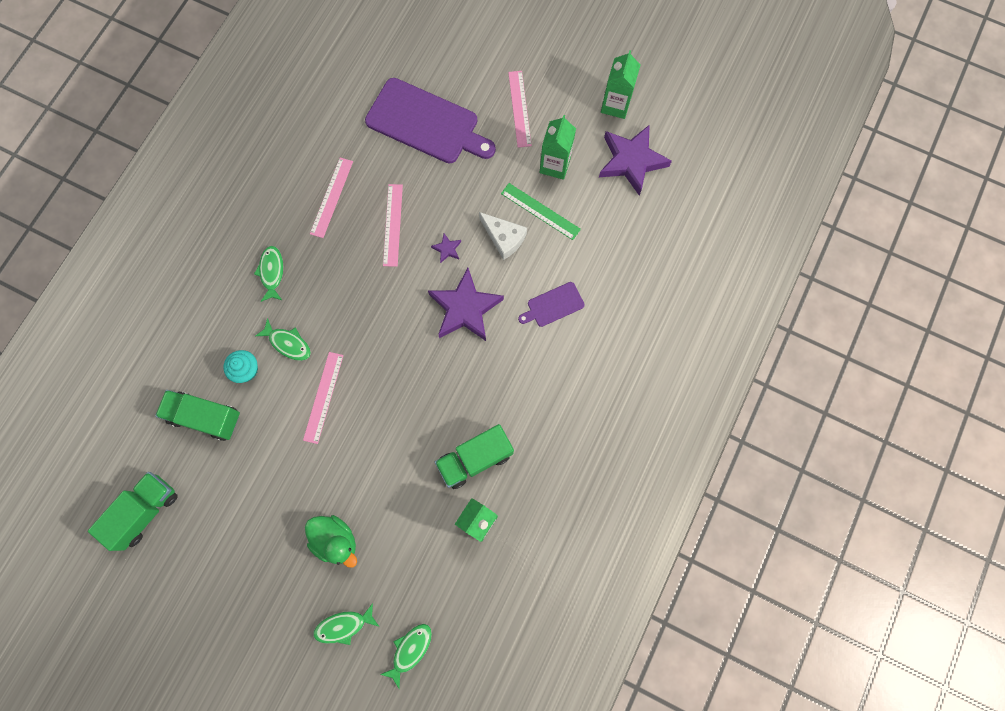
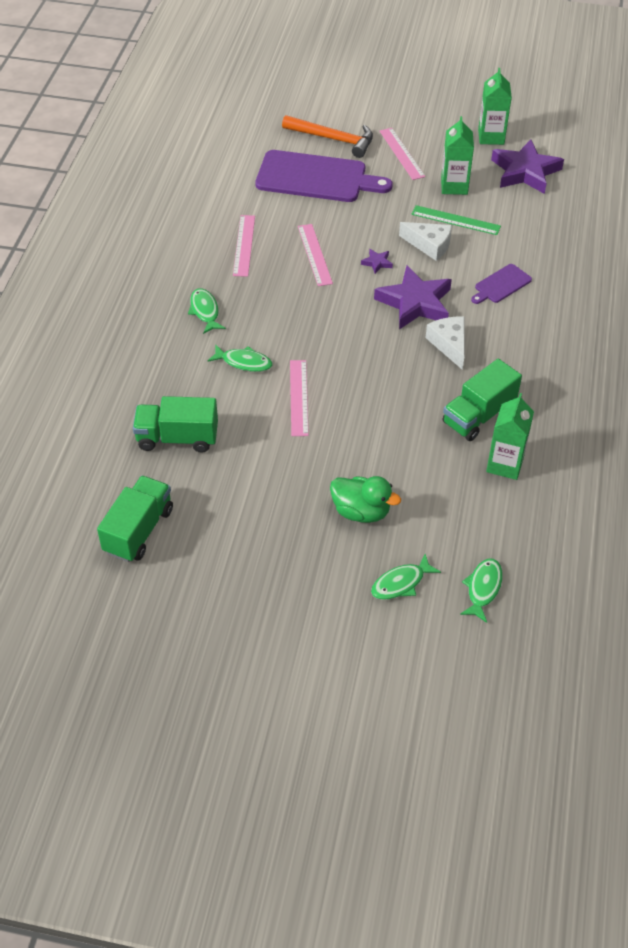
camera: 15 degrees left, 25 degrees down
turquoise cupcake [223,350,258,383] -> none
none -> orange hammer [282,115,373,158]
none -> white cheese [426,317,465,370]

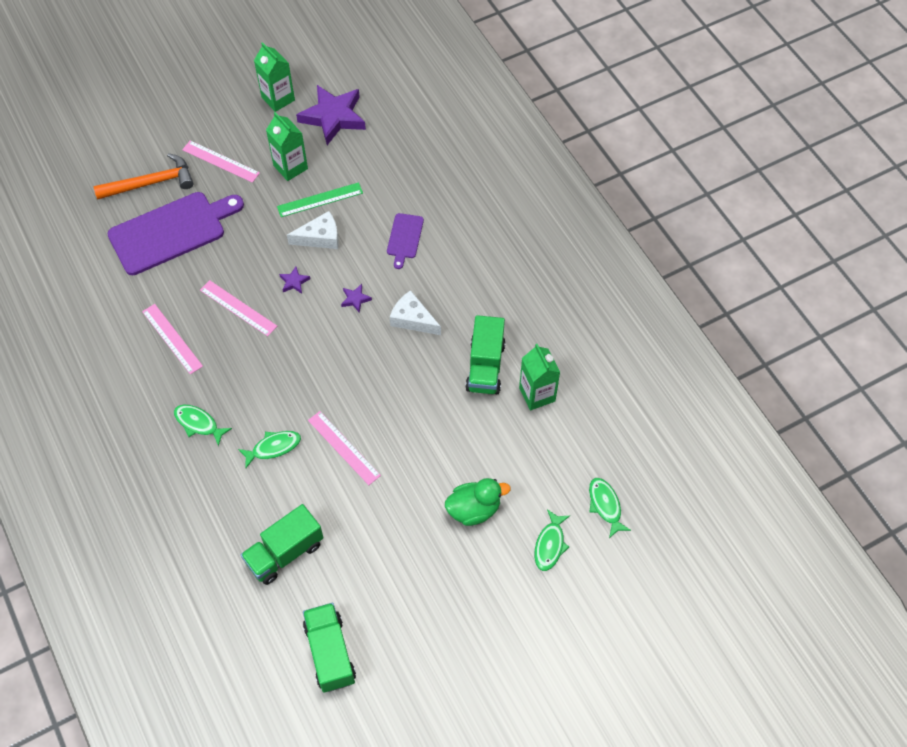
camera: 40 degrees left, 10 degrees up
purple star [374,266,452,329] -> purple star [341,284,372,313], size x0.41

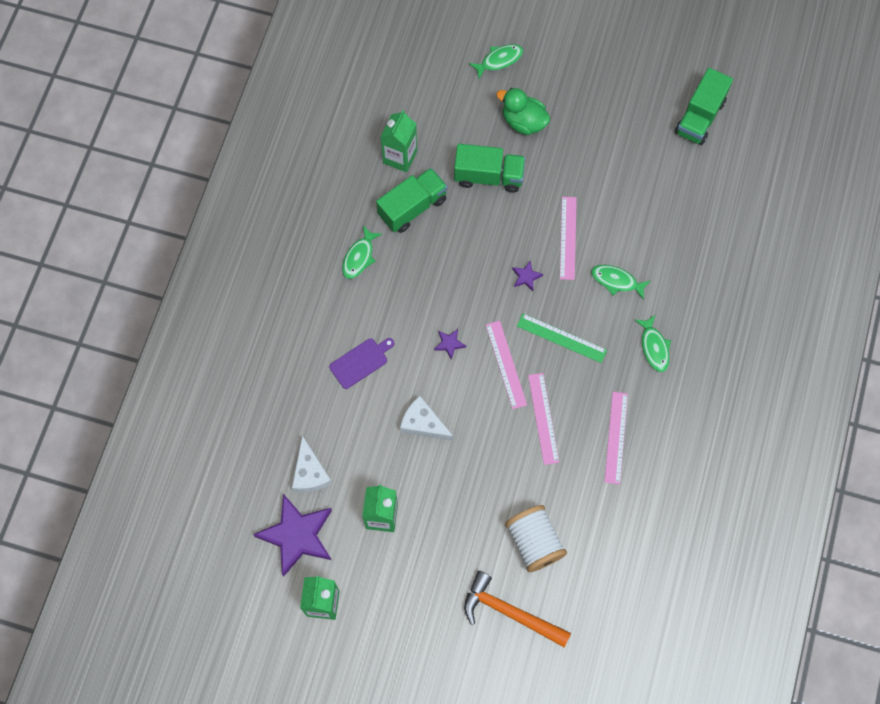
camera: 135 degrees left, 10 degrees up
purple cutting board [108,192,244,275] -> white spool [505,505,567,572]
pink ruler [182,140,260,183] -> pink ruler moved to [486,321,527,409]
green truck [241,504,324,585] -> green truck moved to [454,144,525,193]
green ruler [277,182,363,217] -> green ruler moved to [517,314,607,363]
purple star [279,267,310,294] -> purple star moved to [512,261,543,291]
white cheese [390,290,441,335] -> white cheese moved to [292,435,332,493]
green fish [589,478,631,538] -> green fish moved to [342,226,382,279]

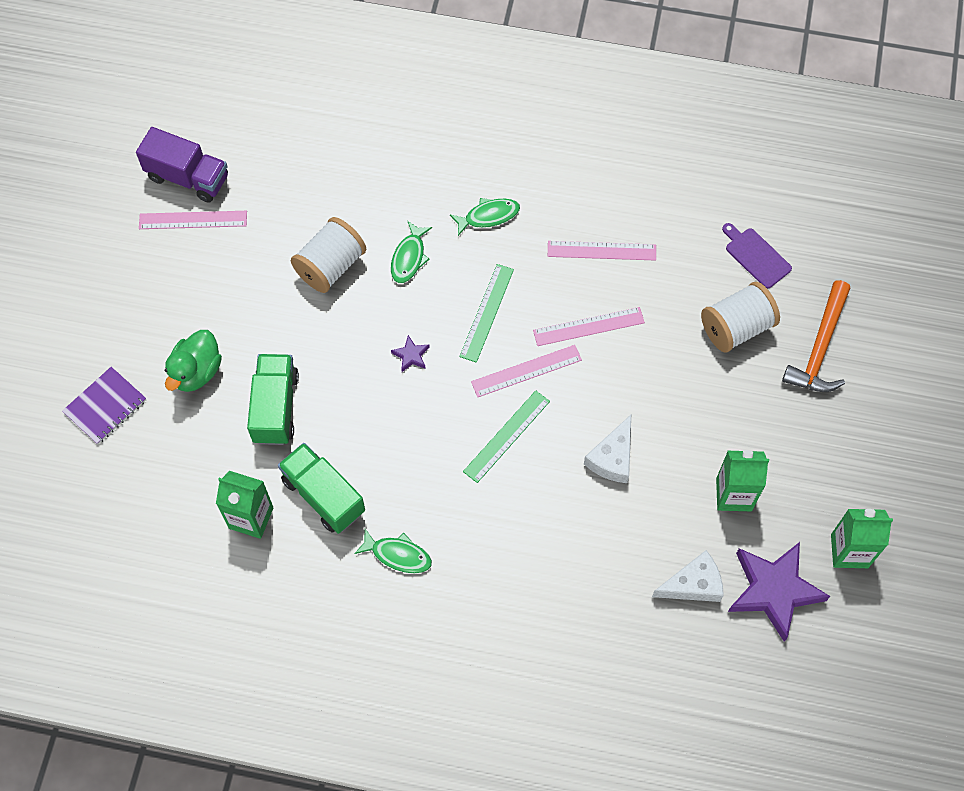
camera: 95 degrees left, 5 degrees down
purple cutting board [329,338,394,389] -> purple cutting board moved to [722,223,792,288]
purple star [434,329,466,360] -> green ruler [463,390,550,483]
green fish [469,44,523,79] -> purple notebook [62,367,146,444]
pink ruler [560,196,577,280] -> pink ruler moved to [139,211,247,229]
green truck [675,68,733,145] -> purple truck [136,127,228,203]
none -> white spool [291,217,366,293]

